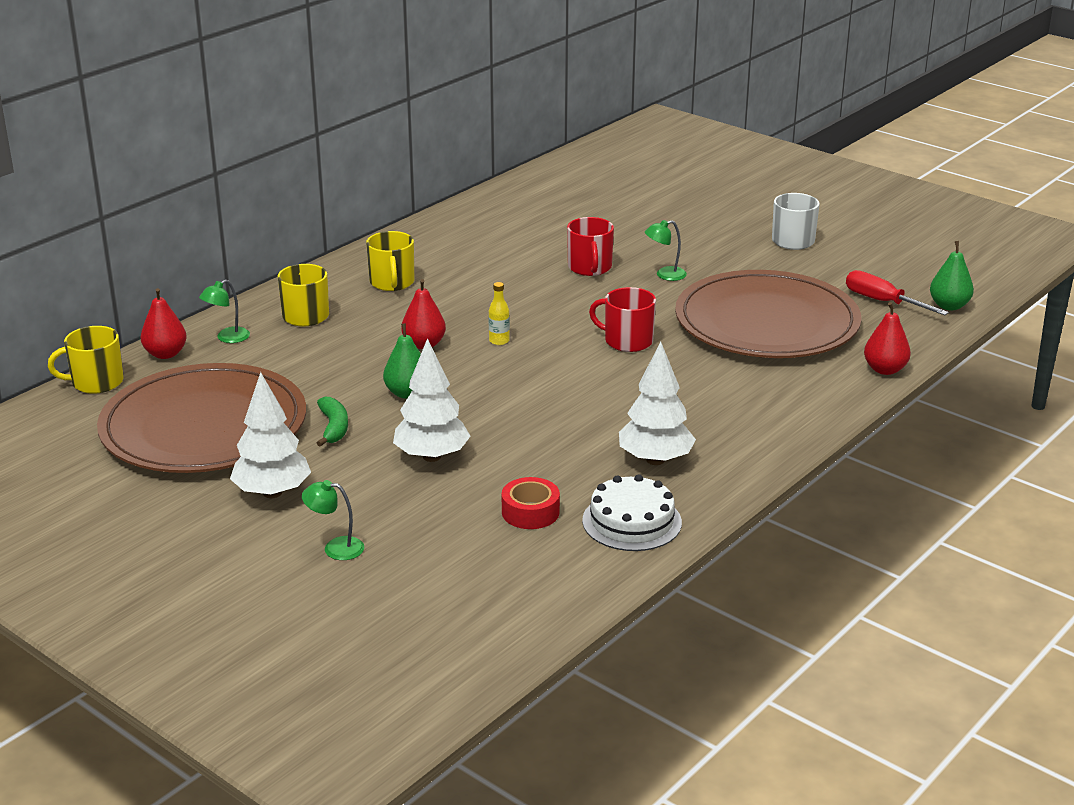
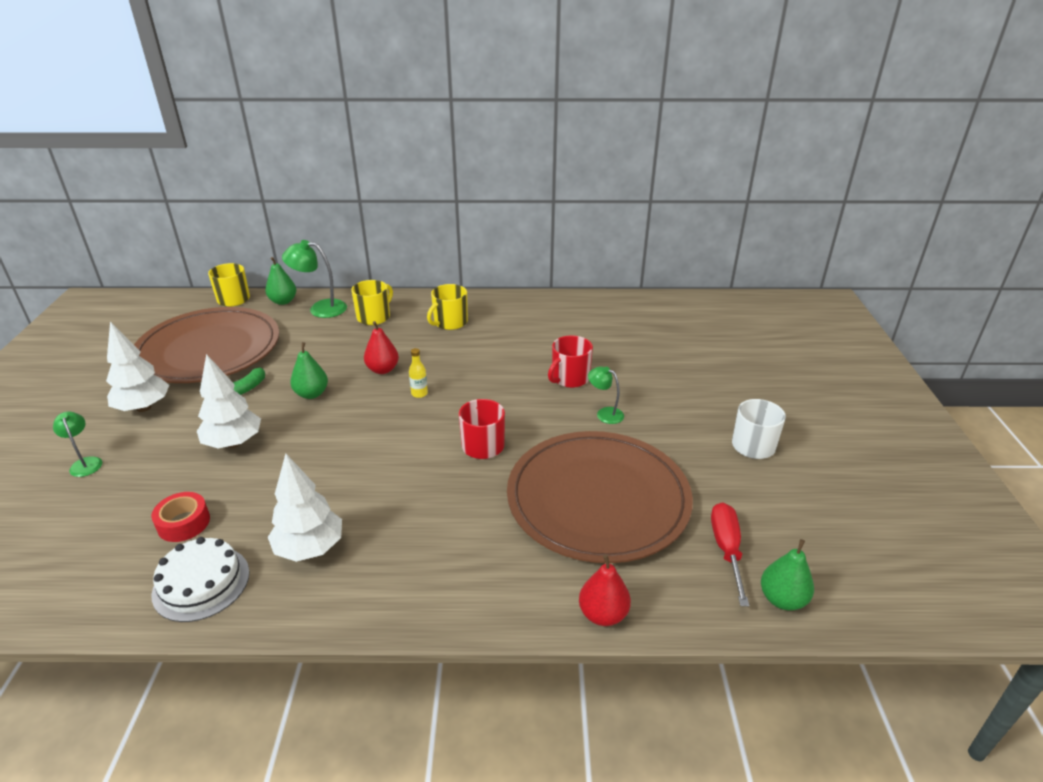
camera: 50 degrees right, 5 degrees up
red pear [141,288,187,359] -> green pear [265,257,296,305]
green lamp [199,280,250,343] -> green lamp [282,240,347,318], size x1.65

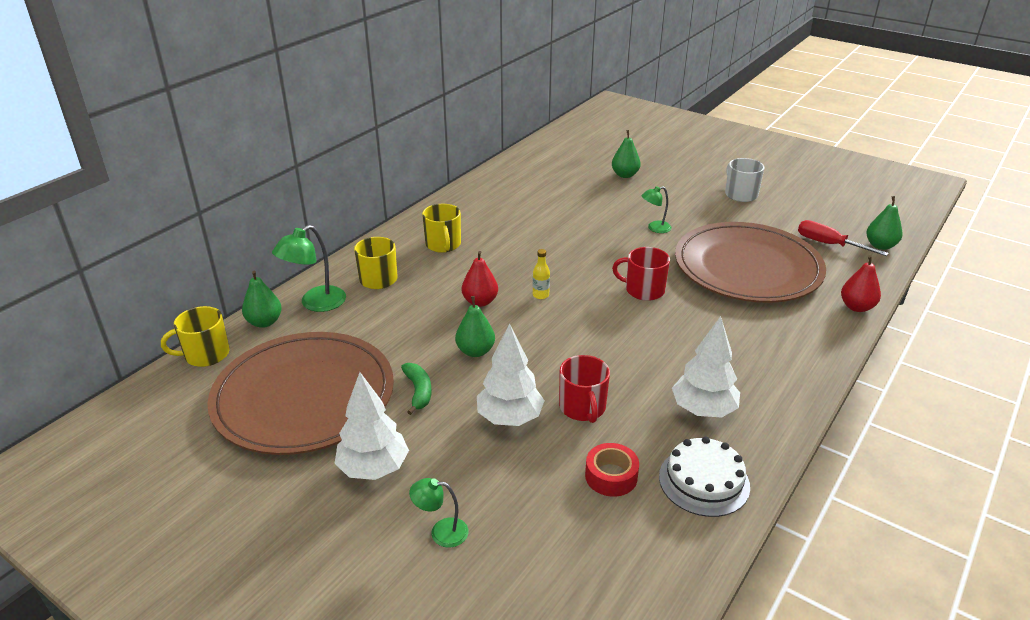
camera: 55 degrees left, 0 degrees up
red mug [548,335,593,388] -> red mug moved to [559,355,610,423]
none -> green pear [612,130,641,178]

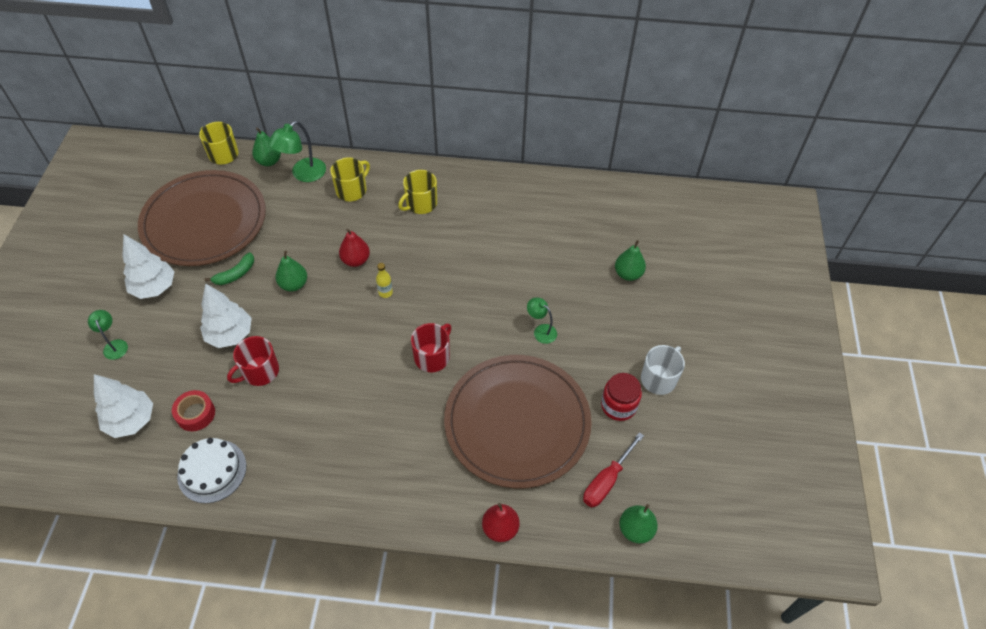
camera: 60 degrees right, 20 degrees up
green lamp [272,225,346,312] -> green lamp turned 60 degrees counterclockwise [268,121,326,182]
red mug [612,247,670,301] -> red mug turned 45 degrees clockwise [411,323,451,372]
white tree [672,316,740,418] -> white tree moved to [94,374,153,438]
red screwdriver [798,220,889,256] -> red screwdriver turned 150 degrees counterclockwise [583,432,644,507]
none -> red jar [601,373,642,421]

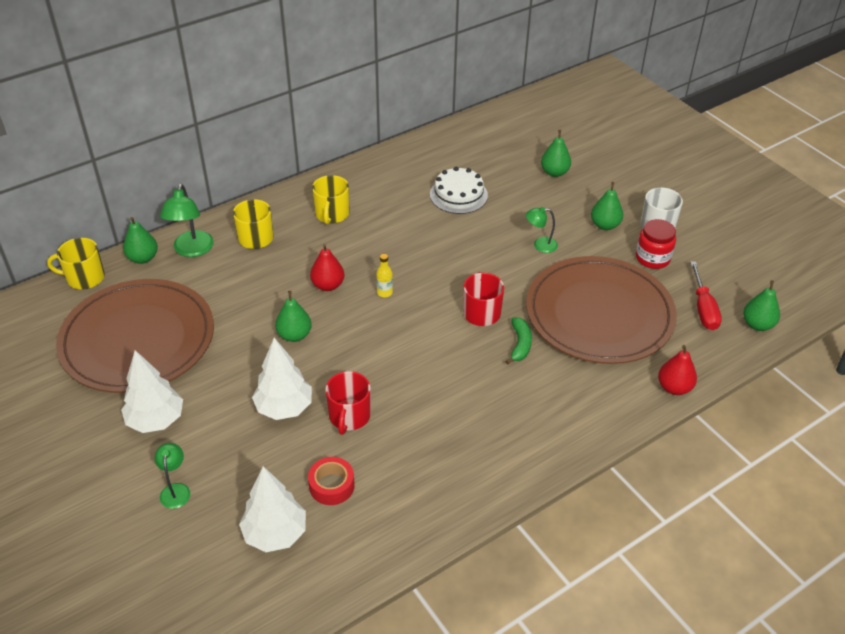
camera: 40 degrees left, 10 degrees down
green lamp [88,310,128,360] -> green lamp turned 60 degrees clockwise [154,443,190,509]
white cake [177,438,246,503] -> white cake moved to [430,167,488,214]
green banana [204,252,254,285] -> green banana moved to [505,317,532,365]
none -> green pear [591,182,623,230]

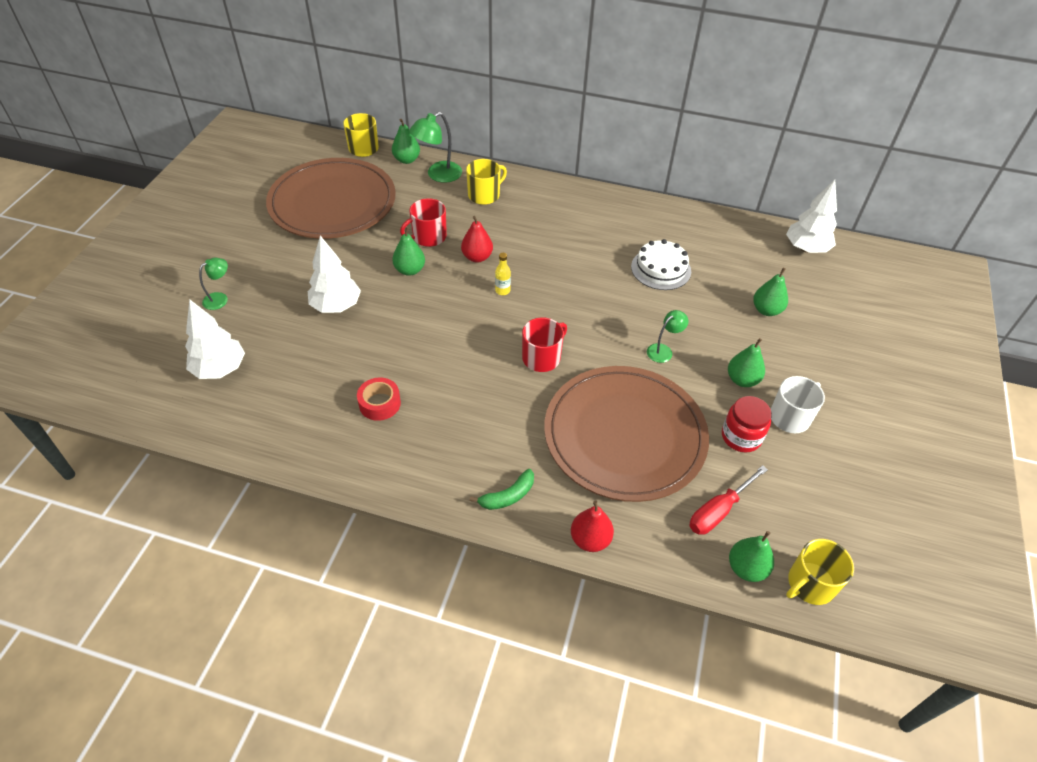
camera: 50 degrees right, 5 degrees up
white tree [121,350,183,433] -> white tree moved to [786,180,837,253]
red tape [308,457,355,505] -> red tape moved to [357,377,401,421]
yellow mug [312,175,350,224] -> yellow mug moved to [786,539,854,605]
red mug [325,371,371,435] -> red mug moved to [400,198,447,247]
green banana [505,317,532,365] -> green banana moved to [469,469,534,510]
green lamp [526,207,558,253] -> green lamp turned 90 degrees clockwise [647,310,688,363]

